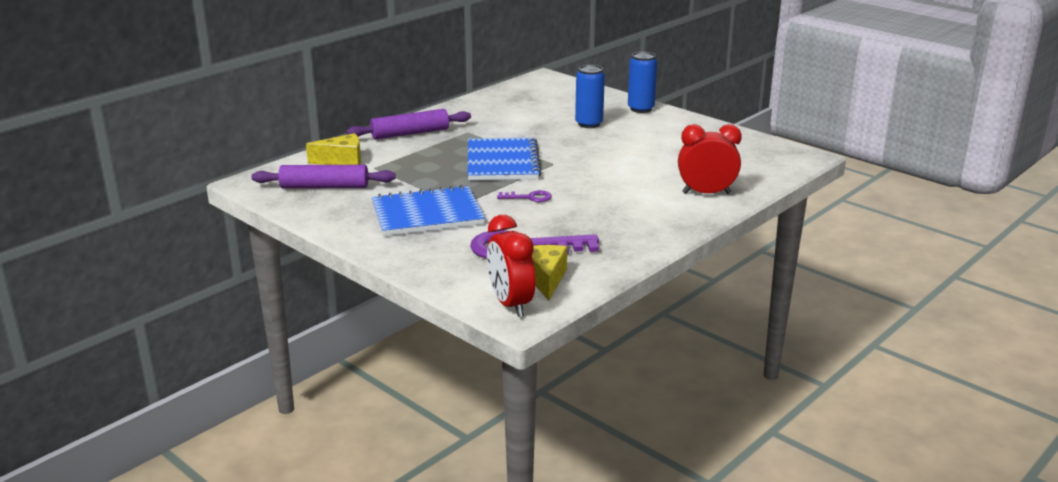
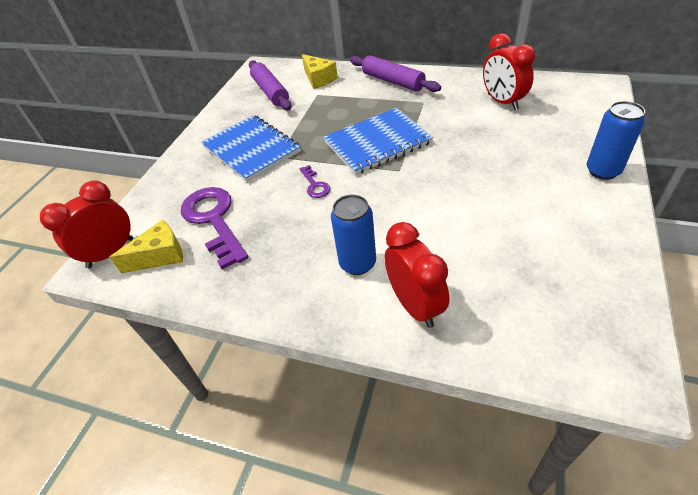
camera: 70 degrees right, 20 degrees up
blue can [575,65,605,128] -> blue can moved to [331,195,376,275]
none -> red clock [483,33,535,110]

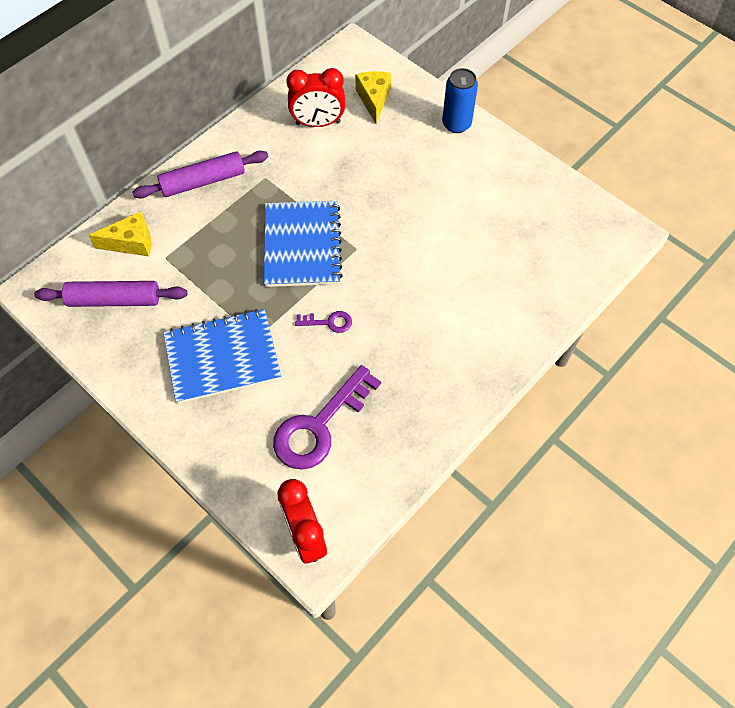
camera: 70 degrees left, 15 degrees up
yellow cheese [109,220,183,273] -> yellow cheese moved to [355,71,391,124]
purple key [181,187,248,269] -> purple key turned 45 degrees counterclockwise [273,365,381,470]
blue can [331,195,376,275] -> none
red clock [385,222,449,328] -> none

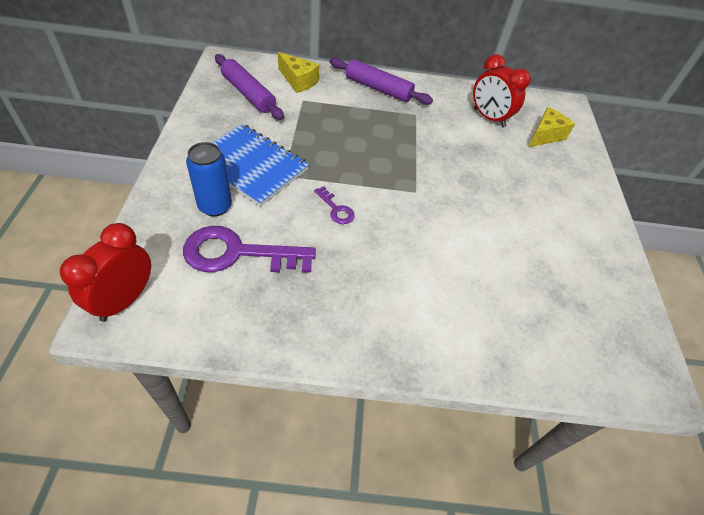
camera: 45 degrees right, 10 degrees down
blue notebook [264,201,343,287] -> none
blue can [442,68,478,133] -> blue can moved to [186,142,232,216]

